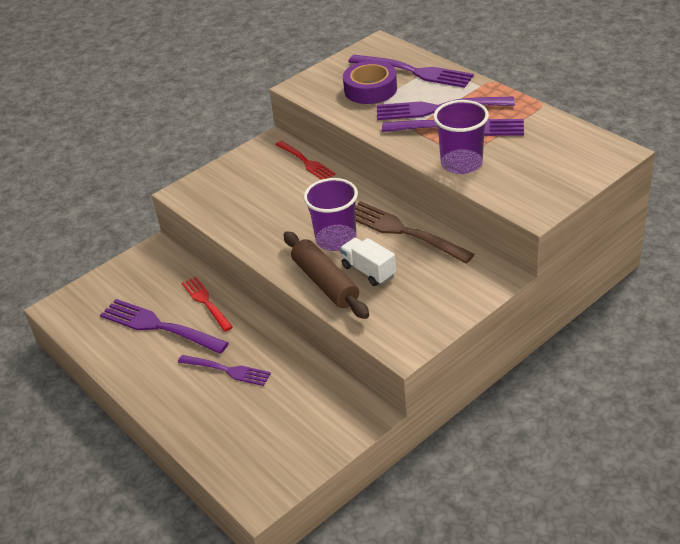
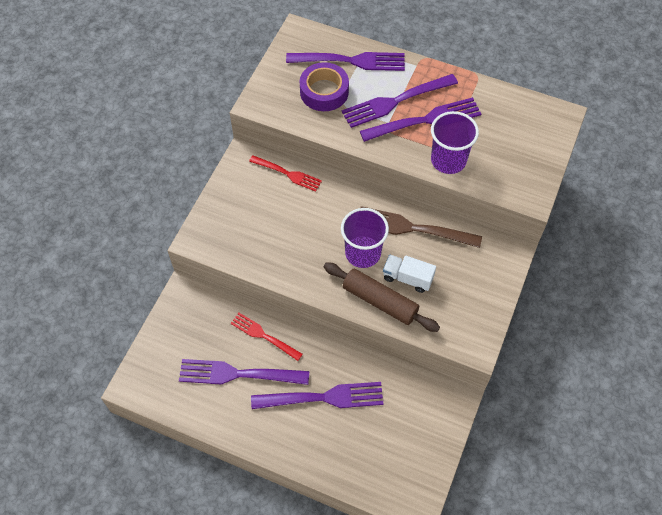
camera: 30 degrees left, 20 degrees up
purple fork [178,355,271,386] -> purple fork [251,382,383,409], size x1.58

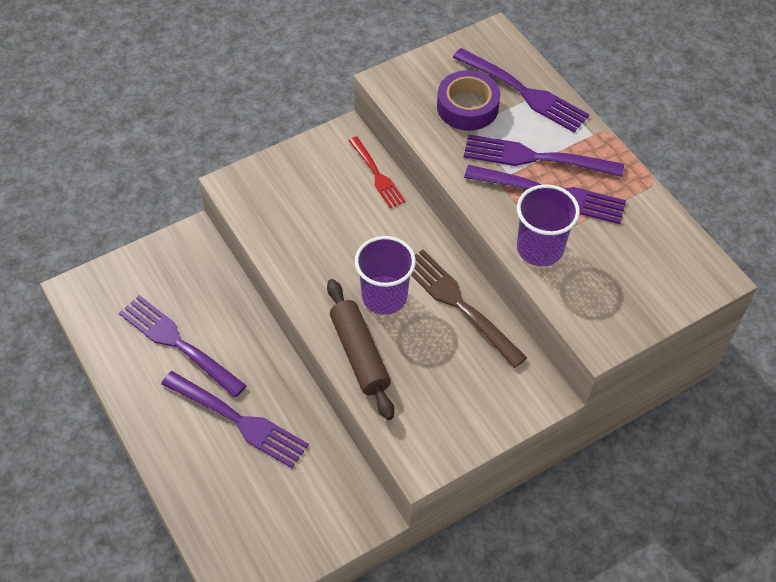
camera: 35 degrees right, 5 degrees down
red fork [231,313,303,361] -> none
white truck [383,255,436,293] -> none

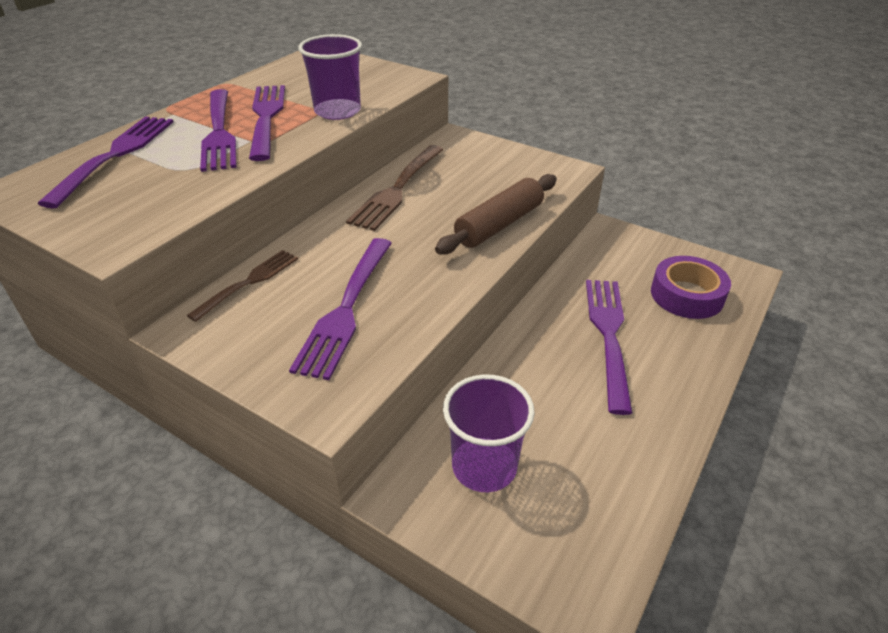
camera: 115 degrees left, 15 degrees down
purple fork [119,295,247,398] -> purple fork moved to [289,238,392,380]
red fork [348,136,405,208] -> brown fork [187,250,298,322]
purple cup [355,236,416,315] -> purple cup moved to [443,374,535,492]
purple tape [437,70,500,131] -> purple tape moved to [651,256,731,319]

